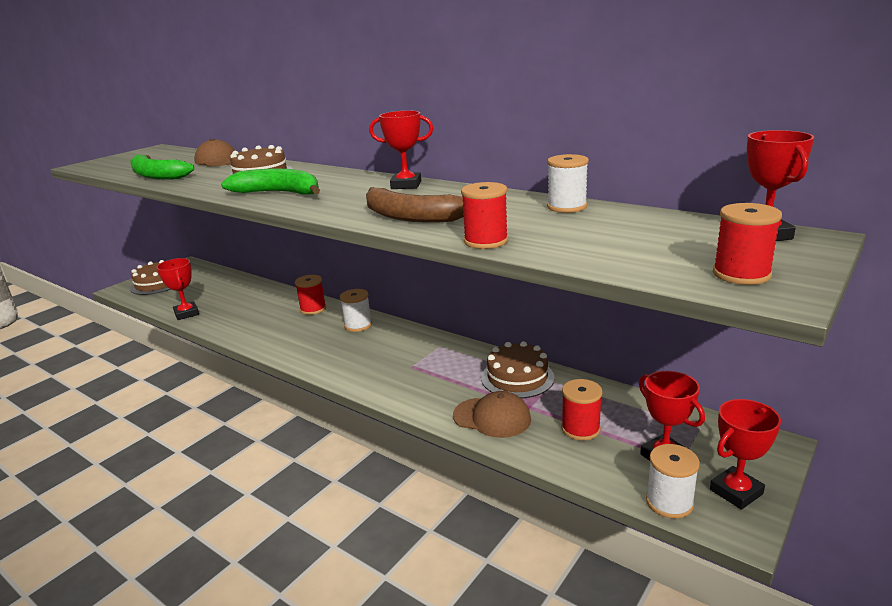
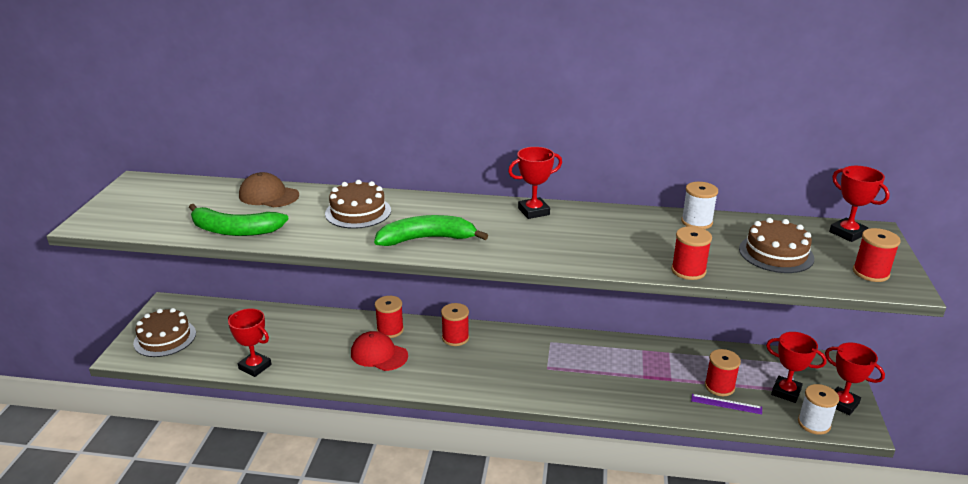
camera: 30 degrees left, 5 degrees up
white spool [340,289,372,332] -> red spool [441,303,469,346]
brown banana [366,187,464,223] -> none
brown cap [453,391,531,438] -> none
brown cake [481,341,555,399] -> brown cake moved to [739,218,814,273]
red trophy [710,399,781,510] -> red trophy turned 75 degrees counterclockwise [825,343,885,416]
none -> red cap [351,331,408,371]
none -> purple ruler [691,394,762,414]

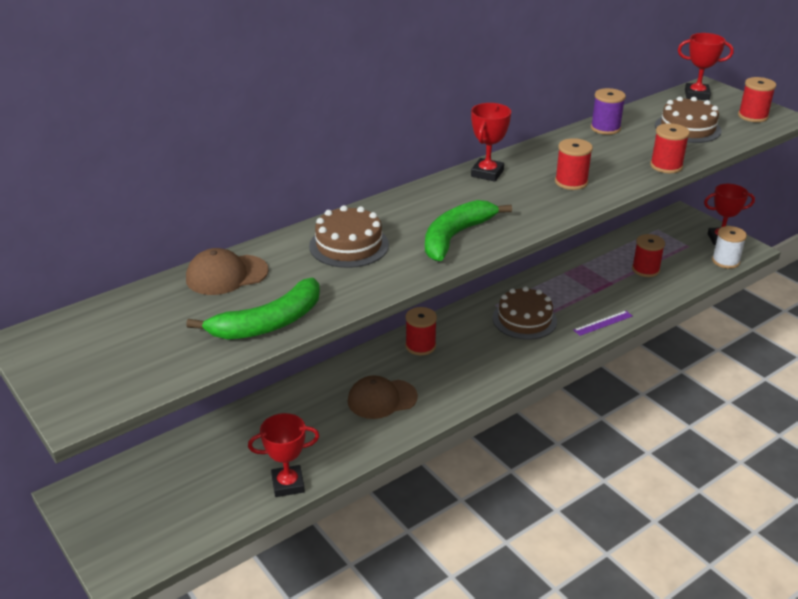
camera: 45 degrees left, 5 degrees up
brown cake [133,308,196,357] -> brown cake moved to [493,287,557,340]
red cap [351,331,408,371] -> brown cap [348,375,418,419]
red spool [375,296,404,338] -> red spool moved to [555,138,593,190]
white spool [681,182,718,229] -> purple spool [591,88,626,135]
purple ruler [691,394,762,414] -> purple ruler moved to [573,311,633,336]
red trophy [766,332,827,403] -> none

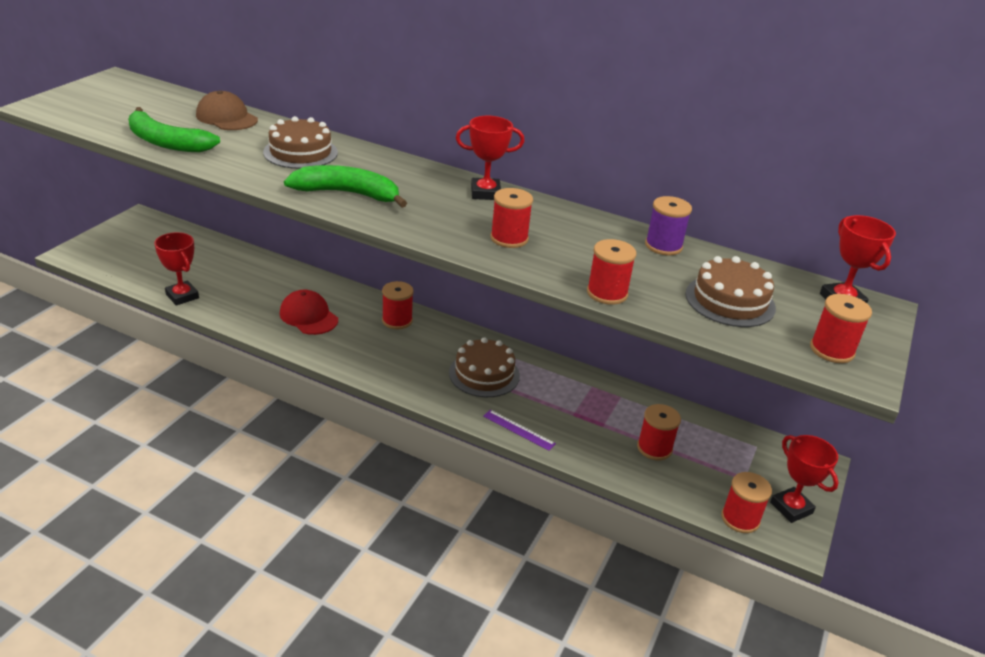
camera: 60 degrees right, 0 degrees up
brown cap [348,375,418,419] -> red cap [280,290,338,335]
white spool [712,226,747,269] -> red spool [721,472,772,533]

